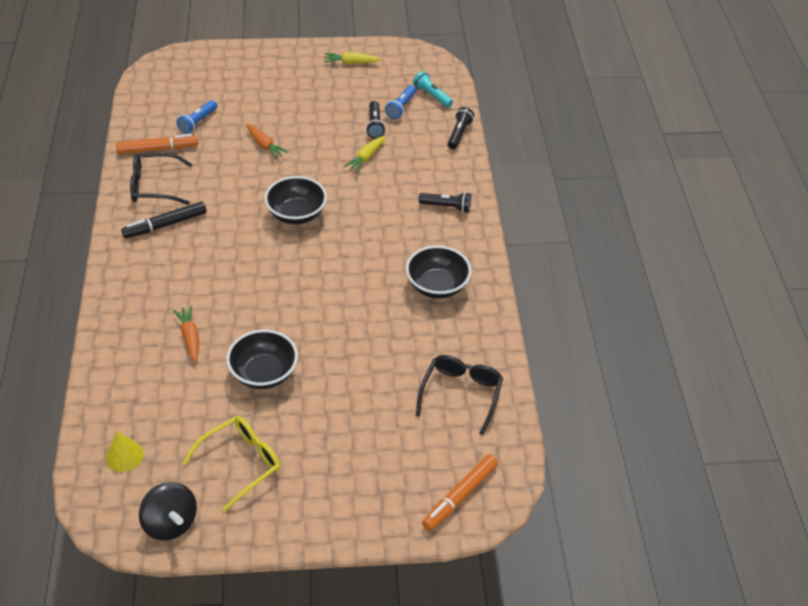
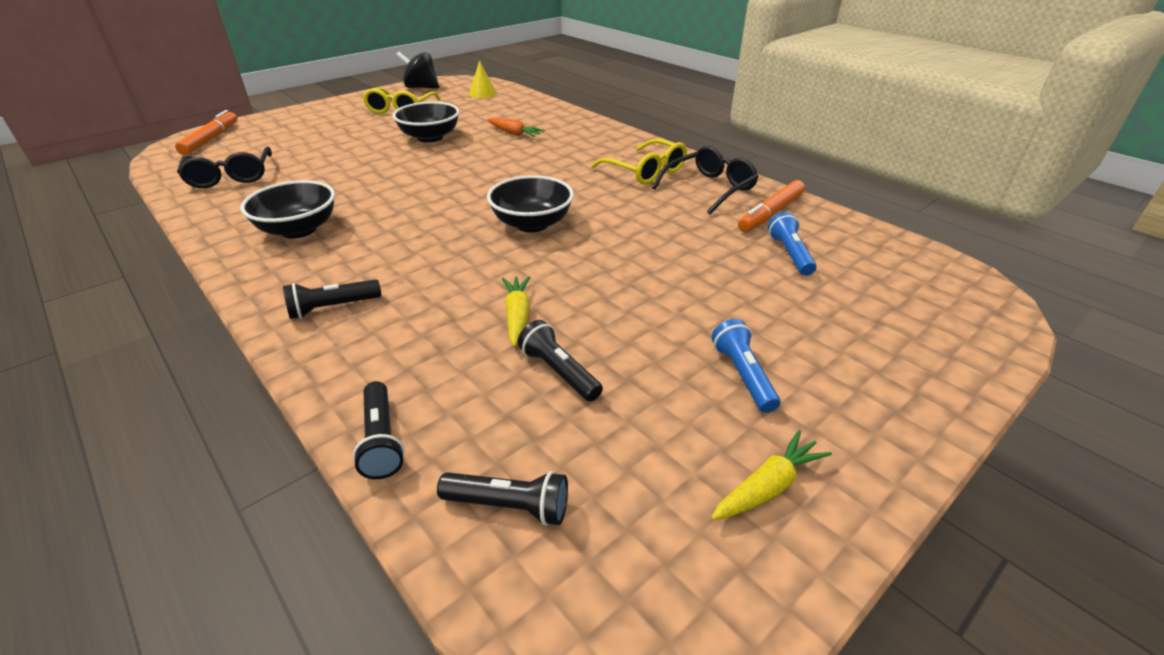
camera: 145 degrees right, 10 degrees down
black marker [121,202,207,238] -> yellow glasses [591,139,687,185]
orange carrot [246,124,288,159] -> none
blue flashlight [385,85,416,119] -> blue flashlight moved to [711,319,780,413]
turquoise flashlight [413,71,453,108] -> black flashlight [437,471,568,526]

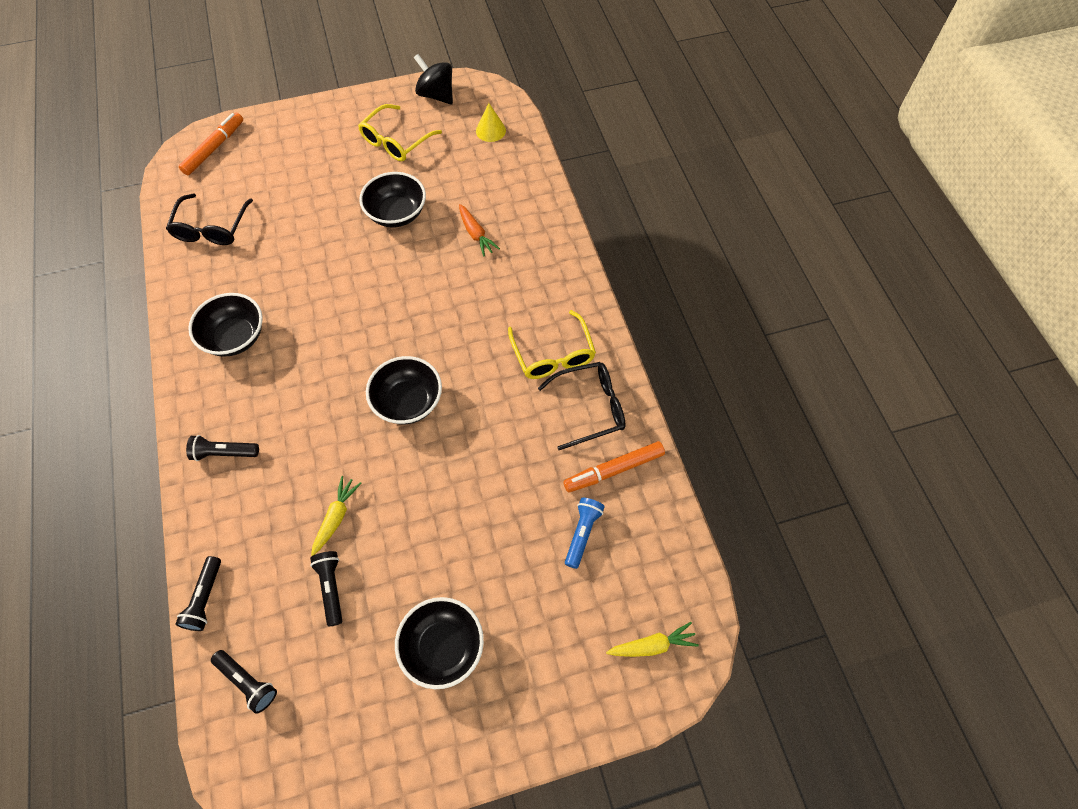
camera: 25 degrees right, 25 degrees up
blue flashlight [711,319,780,413] -> black bowl [395,597,484,689]
yellow carrot [711,430,832,520] -> yellow carrot moved to [606,622,699,657]

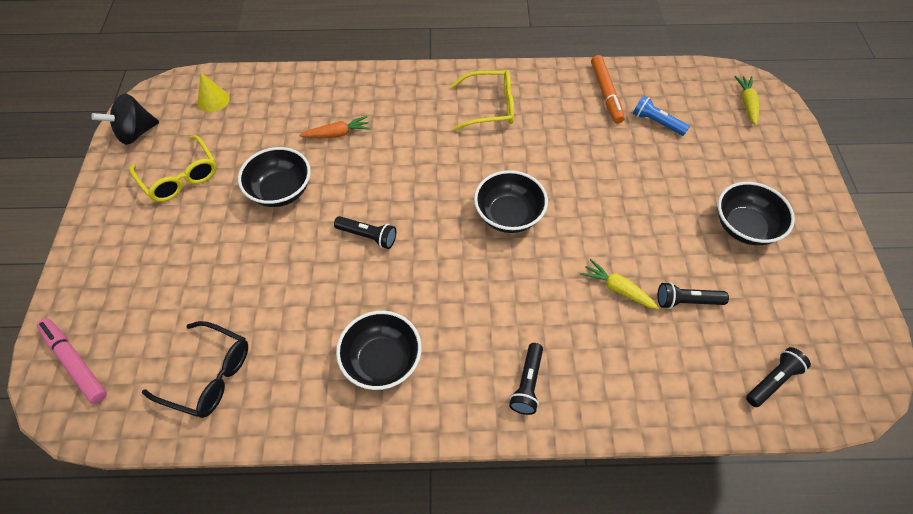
camera: 75 degrees left, 5 degrees down
black flashlight [175,556,221,631] -> black flashlight moved to [334,216,396,249]
orange marker [179,113,243,175] -> pink marker [37,319,107,404]
black glasses [538,362,626,450] -> none

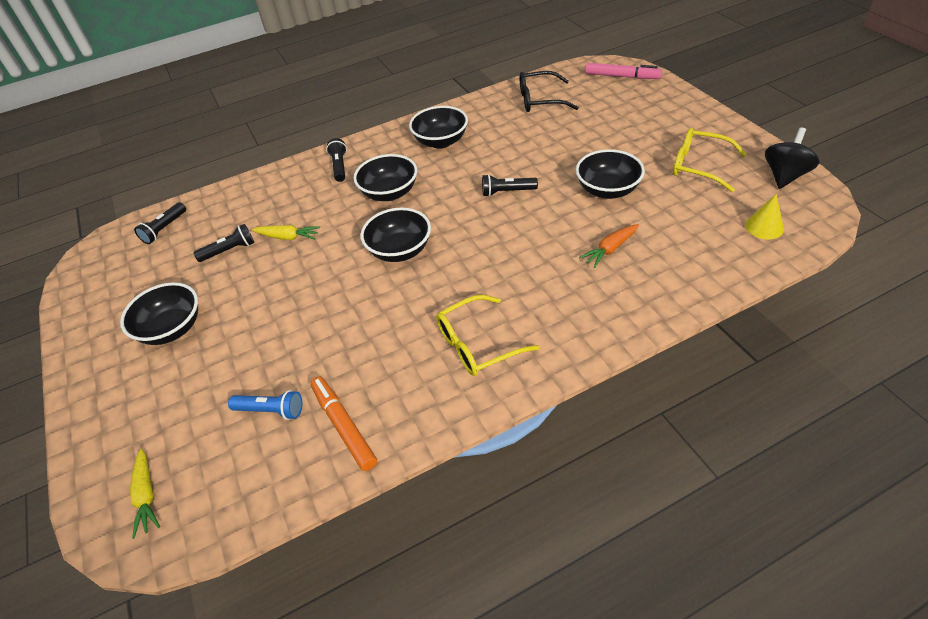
camera: 160 degrees right, 10 degrees down
none -> black bowl [353,154,417,201]

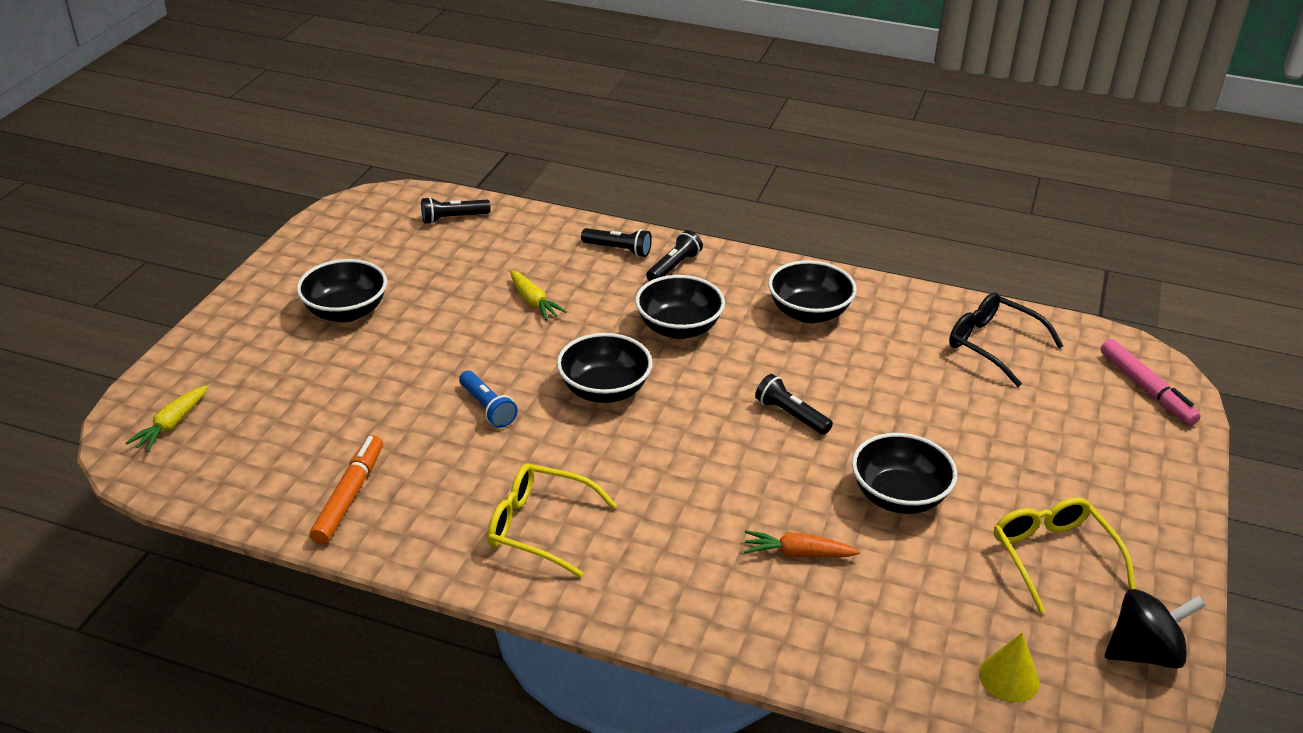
camera: 40 degrees right, 10 degrees down
black flashlight [193,224,254,262] -> black flashlight moved to [581,228,652,257]
blue flashlight [228,390,302,420] -> blue flashlight moved to [459,371,518,428]

